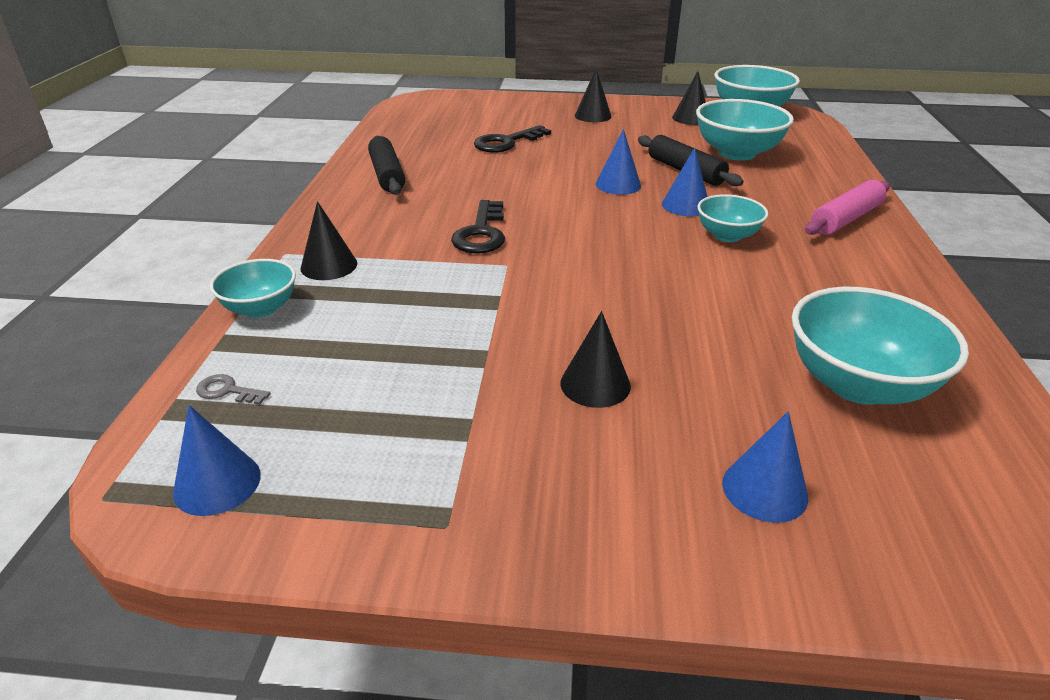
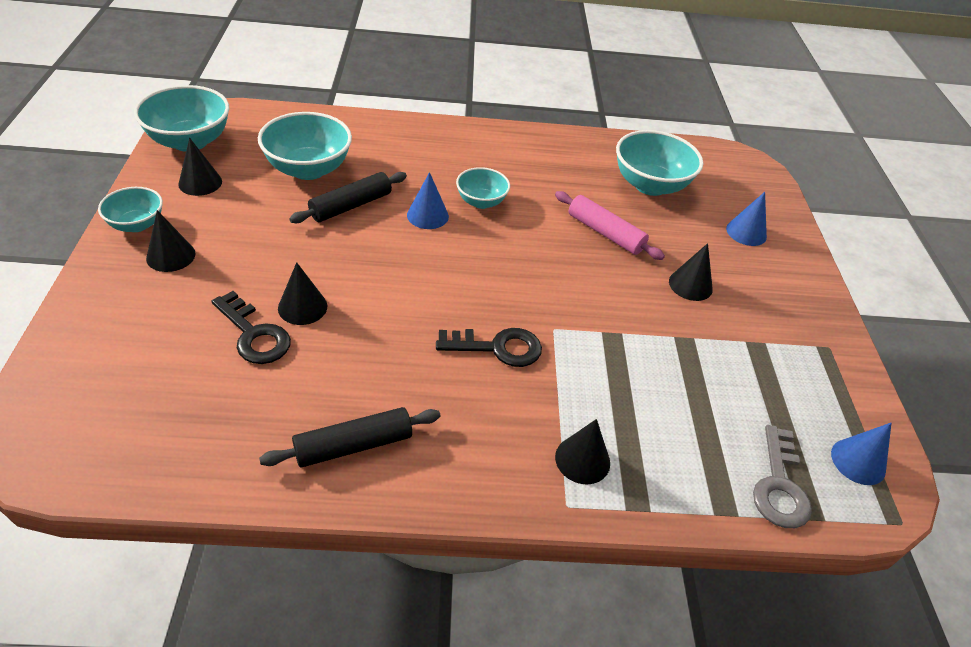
camera: 100 degrees left, 10 degrees up
grey key [196,374,270,405] -> grey key [753,425,812,528], size x1.98
turquoise bowl [210,259,296,318] -> turquoise bowl moved to [98,187,163,232]
blue cone [596,129,641,195] -> none
pink rolling pin [805,180,890,235] -> pink rolling pin moved to [555,191,665,260]
none -> black cone [278,262,328,325]

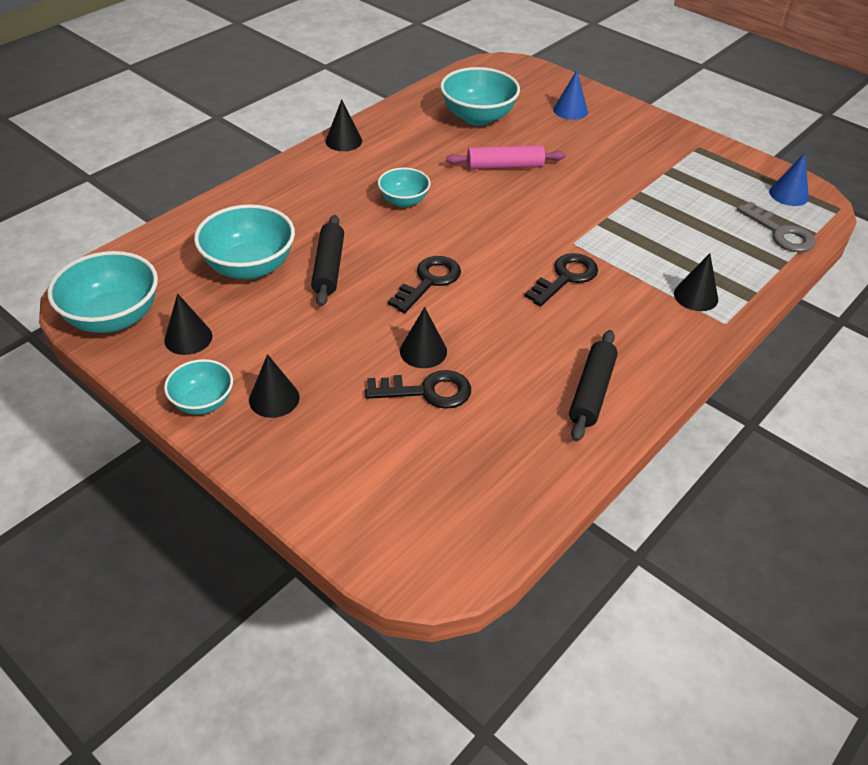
camera: 45 degrees left, 0 degrees up
blue cone [407,172,449,229] -> none
black cone [669,243,713,301] -> black cone moved to [326,99,362,151]
none -> black key [388,256,461,313]

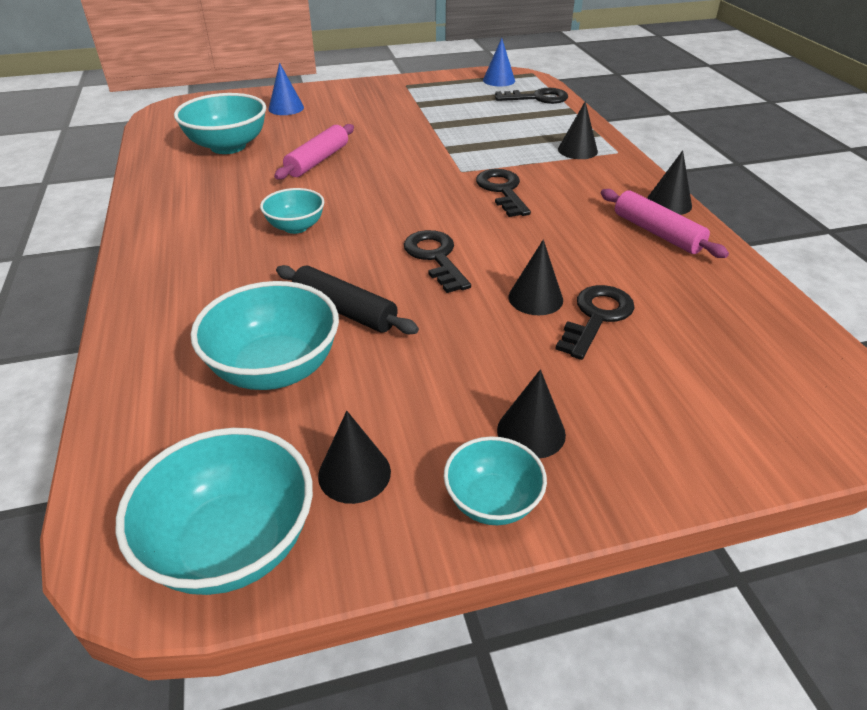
camera: 55 degrees left, 5 degrees down
black cone [326,99,362,151] -> black cone moved to [647,150,692,215]
black rolling pin [569,330,618,442] -> pink rolling pin [601,189,729,258]
grey key [737,202,816,252] -> black key [495,88,568,104]

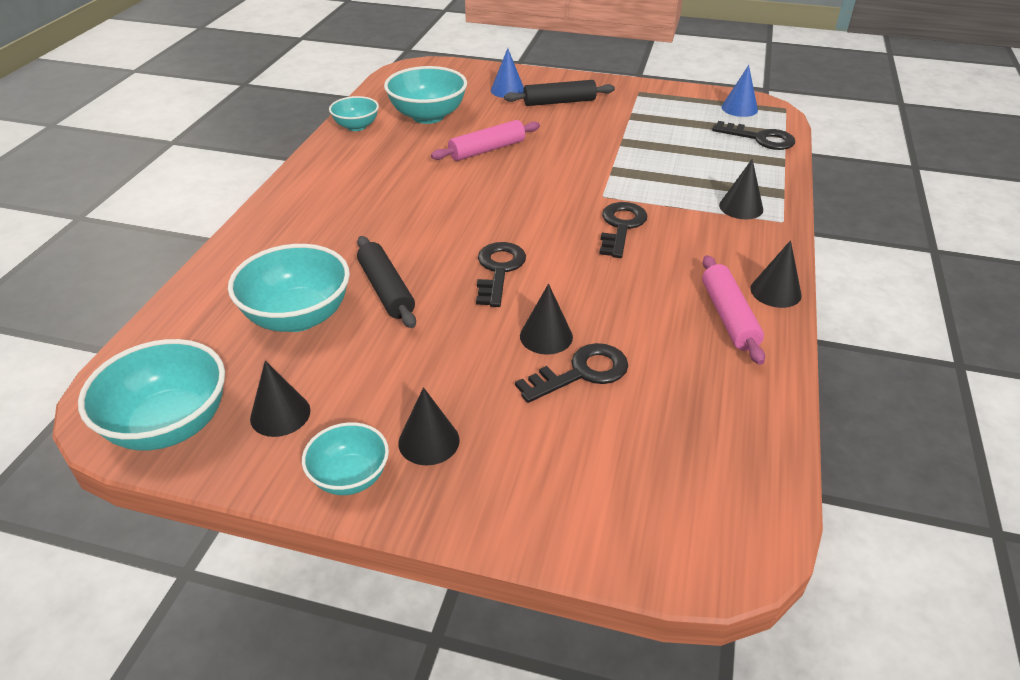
camera: 30 degrees right, 0 degrees up
turquoise bowl [260,188,324,234] -> turquoise bowl moved to [329,96,379,131]
none -> black rolling pin [504,80,615,106]

